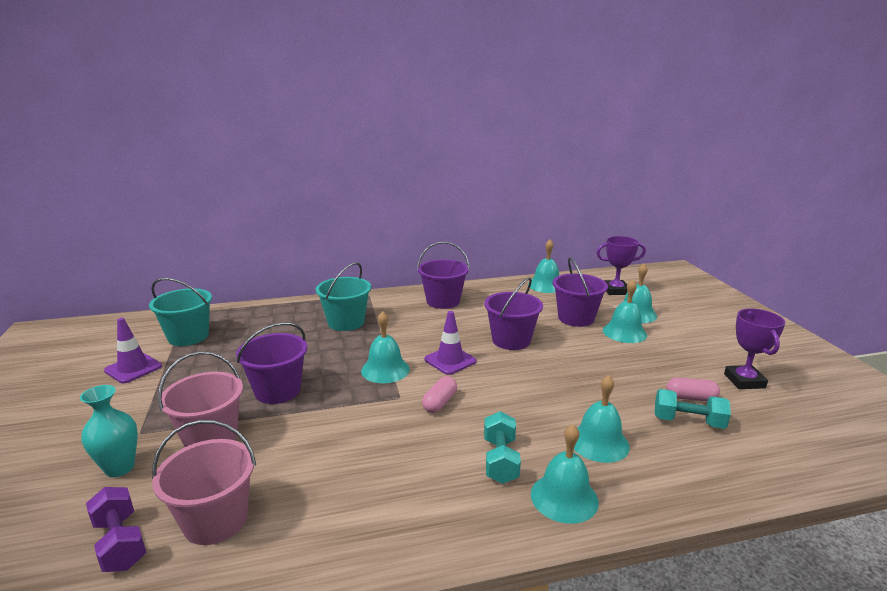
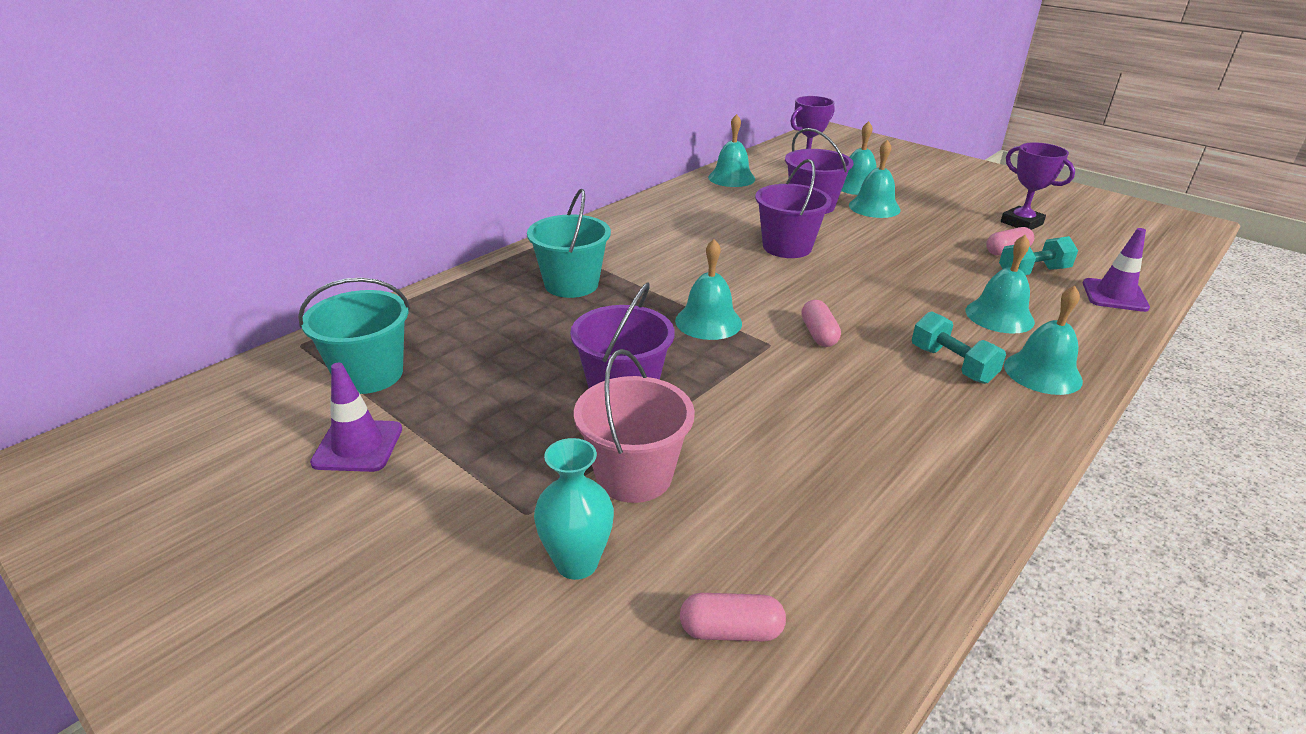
camera: 35 degrees left, 10 degrees up
purple dumbbell [86,487,146,572] -> pink capsule [680,593,786,642]
pink bucket [152,420,256,545] -> none
purple bucket [417,242,470,309] -> none
purple traffic cone [424,311,476,375] -> purple traffic cone moved to [1083,228,1150,312]

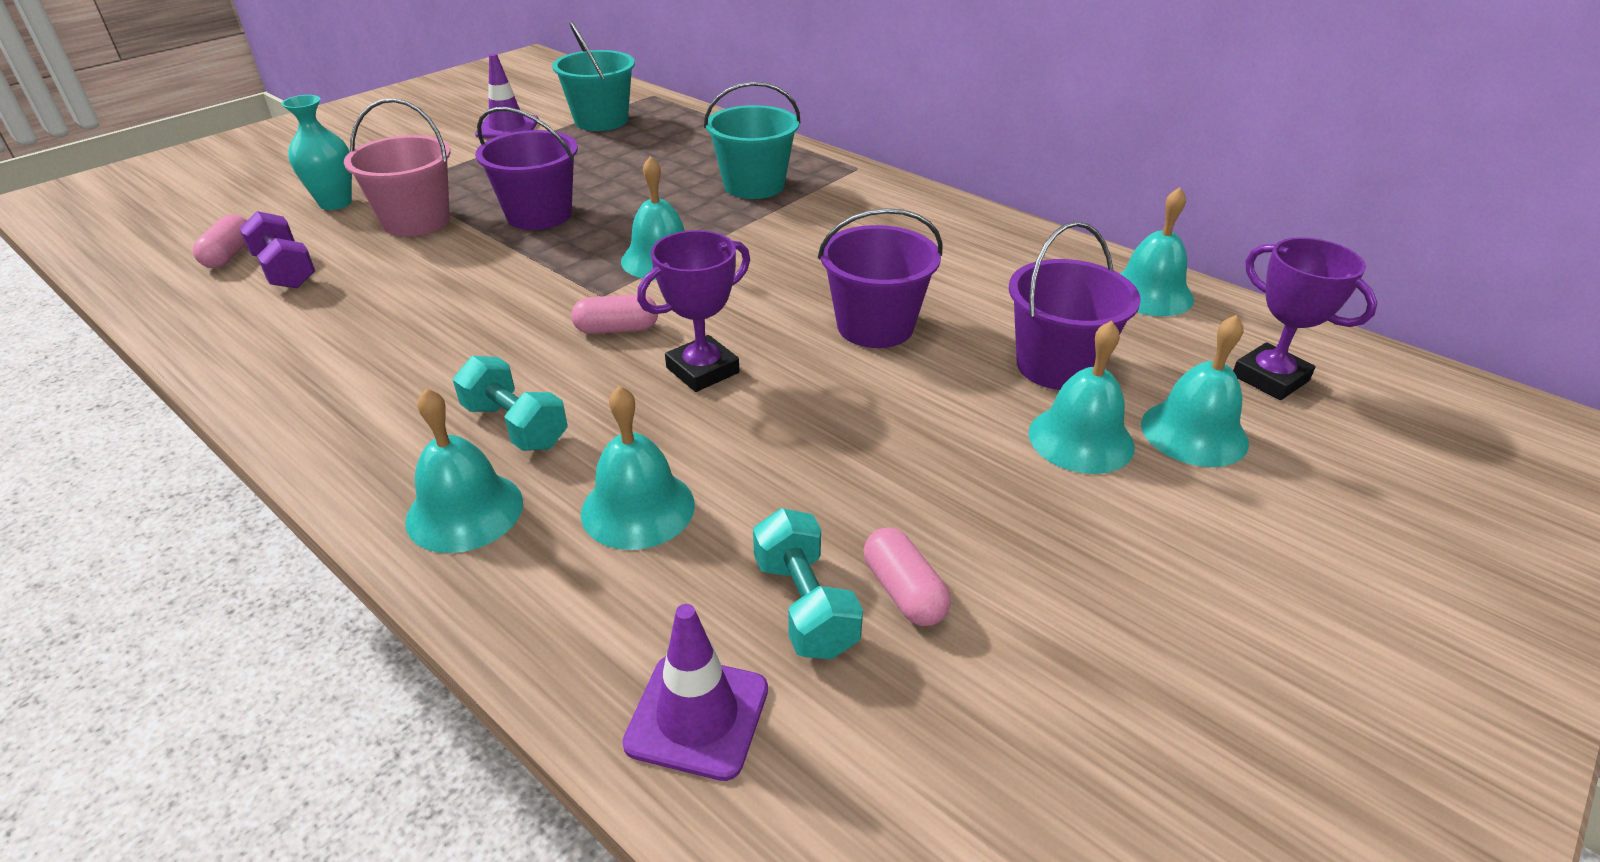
camera: 90 degrees right, 5 degrees up
turquoise dumbbell [912,311,1006,384] -> turquoise dumbbell turned 75 degrees clockwise [453,356,568,451]
purple trophy [1001,142,1075,230] -> purple trophy moved to [637,230,750,392]
none -> purple dumbbell [239,211,315,288]

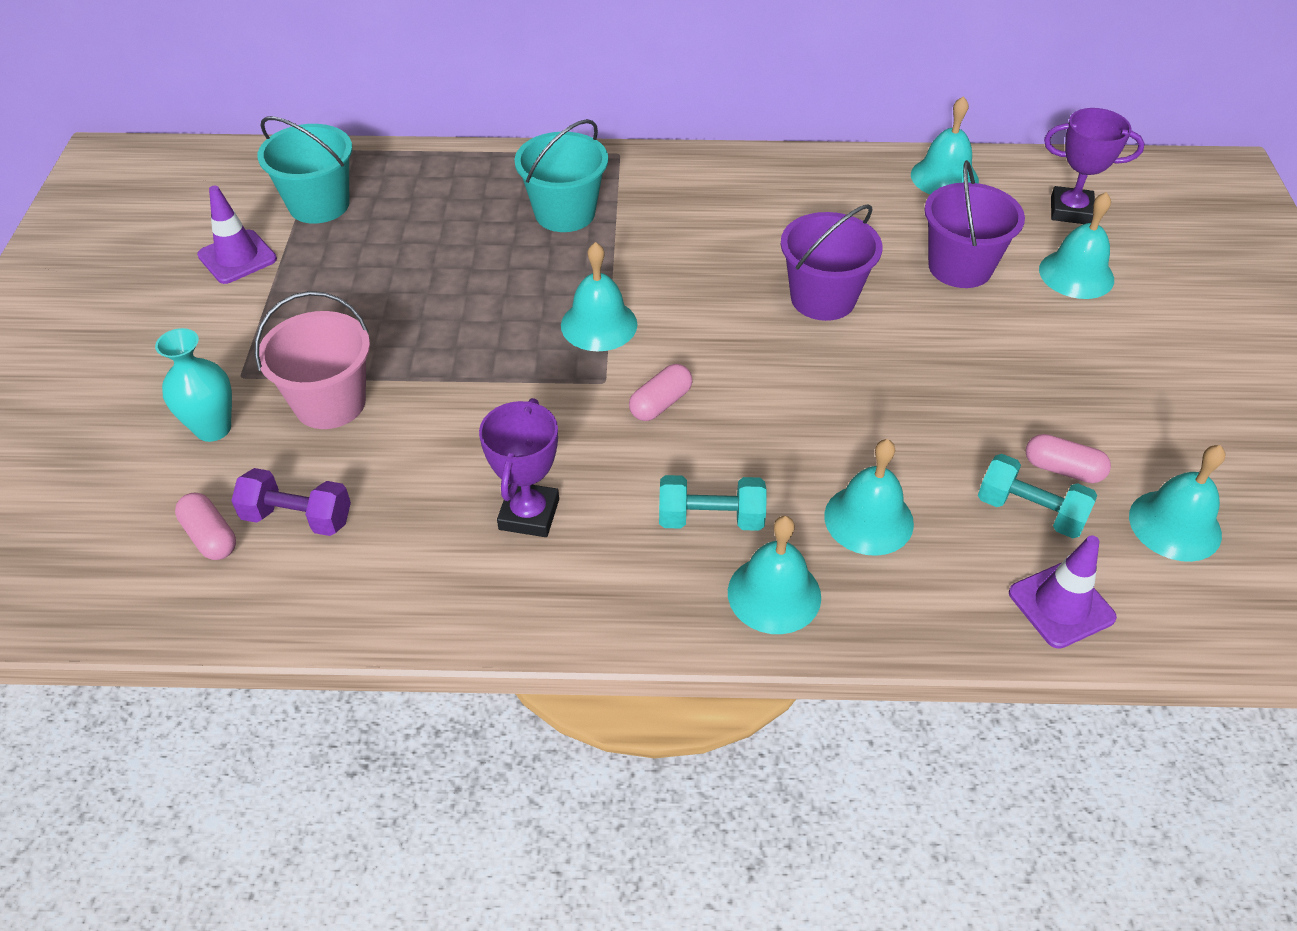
camera: 40 degrees left, 10 degrees up
purple bucket [475,107,578,230] -> none
purple trophy [637,230,750,392] -> purple trophy moved to [479,398,559,537]
turquoise bell [1029,320,1135,474] -> turquoise bell moved to [1129,445,1226,562]

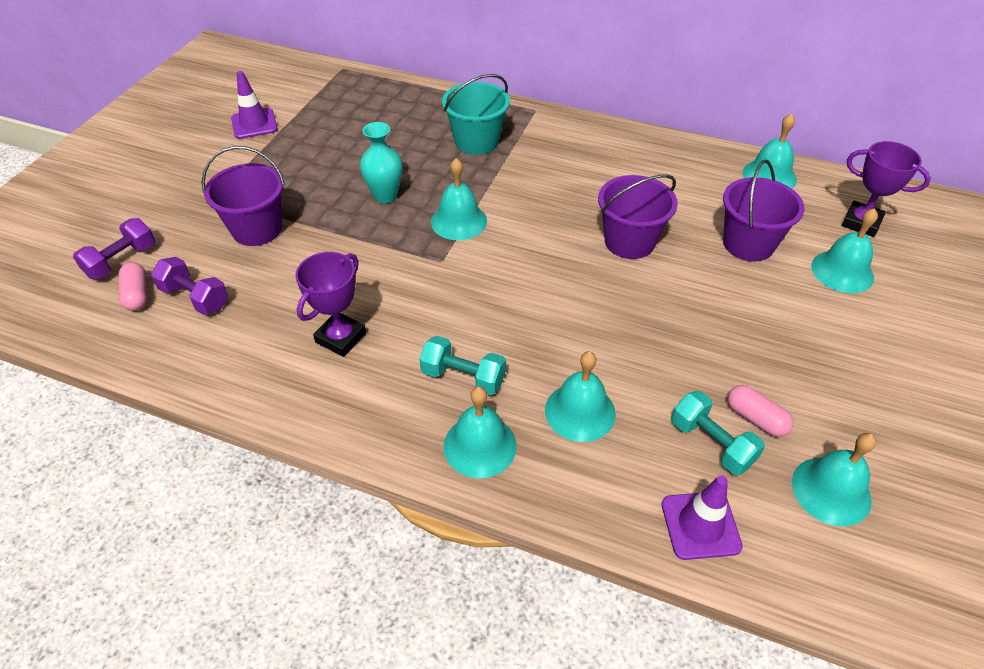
camera: 20 degrees right, 0 degrees up
turquoise vase [155,328,232,442] -> turquoise vase moved to [360,122,403,203]
pink bucket [255,291,370,429] -> purple bucket [202,146,285,246]
turquoise bucket [257,116,352,224] -> none
pink capsule [629,364,693,421] -> none
none -> purple dumbbell [73,218,155,279]

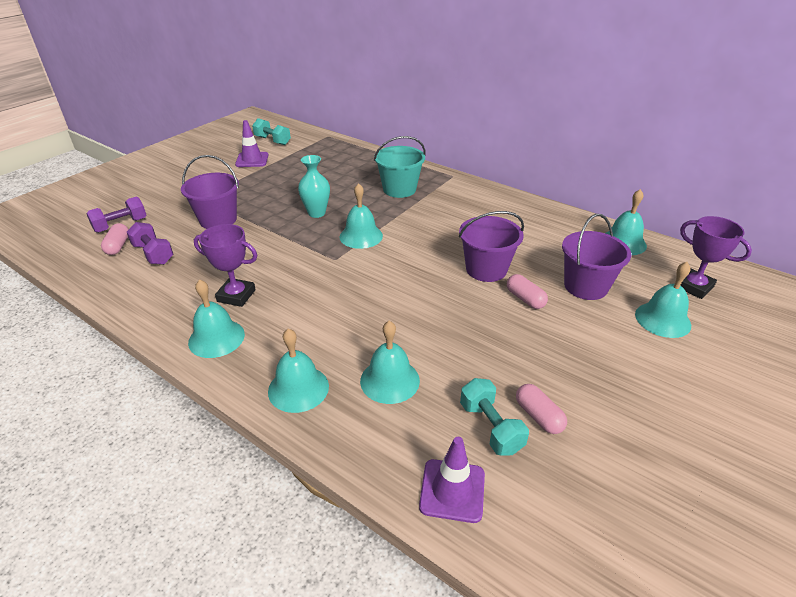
camera: 15 degrees right, 10 degrees down
purple trophy [295,252,366,357] -> purple trophy turned 60 degrees clockwise [194,224,258,307]
turquoise dumbbell [420,336,506,395] -> turquoise dumbbell moved to [252,118,291,145]
turquoise bell [792,433,876,526] -> turquoise bell moved to [188,279,245,358]
none -> pink capsule [507,274,548,309]

